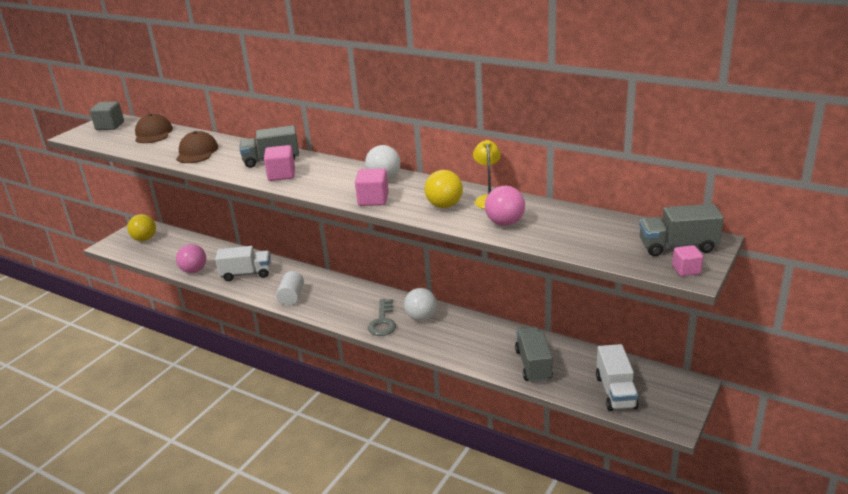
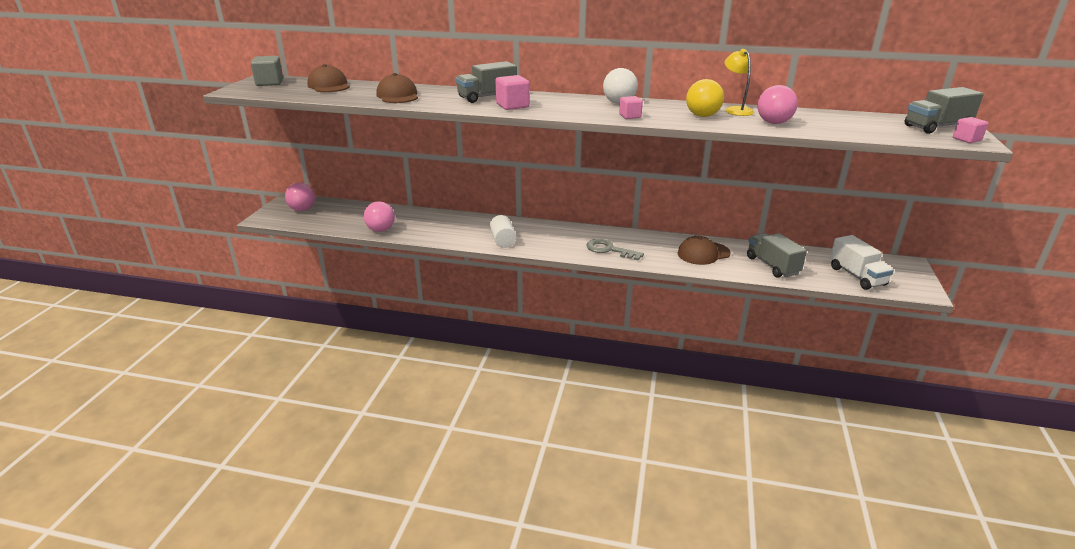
camera: 20 degrees left, 0 degrees up
yellow ball [127,214,156,241] -> pink ball [285,183,315,211]
white truck [215,246,271,281] -> none
pink cube [355,168,389,206] -> pink cube [619,96,643,119], size x0.64
grey key [368,299,396,336] -> grey key turned 135 degrees clockwise [586,239,644,260]
white ball [404,288,437,321] -> none
none -> brown cap [678,236,731,265]

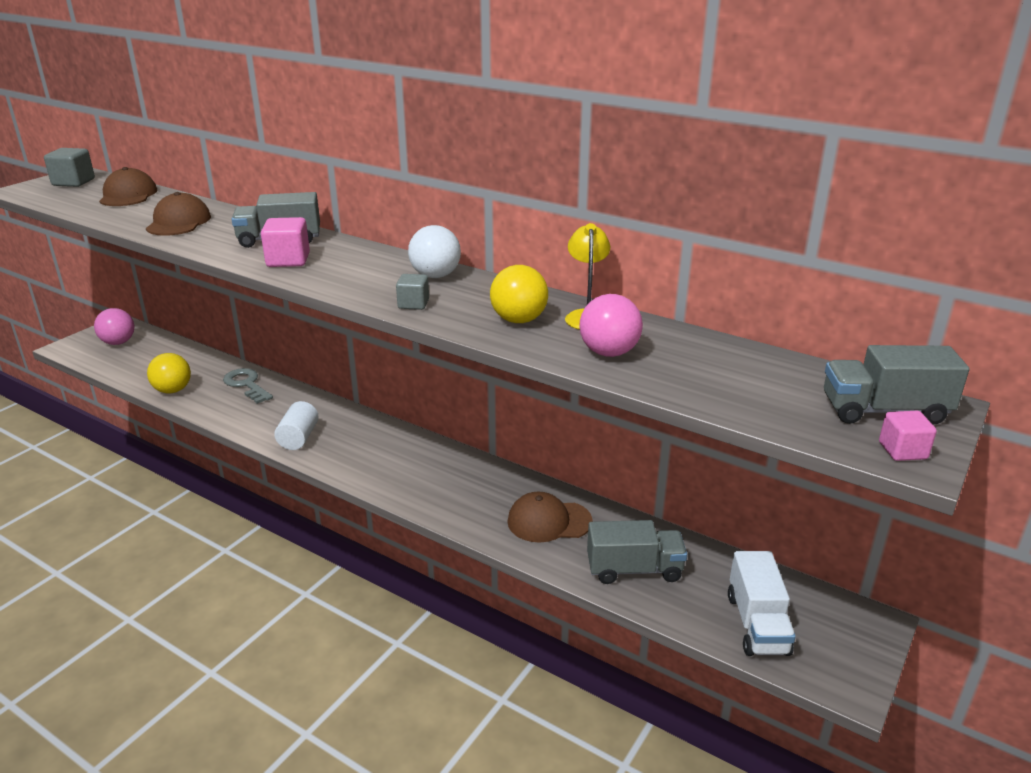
camera: 20 degrees right, 0 degrees up
pink ball [364,202,395,232] -> yellow ball [147,353,191,393]
grey key [586,239,644,260] -> grey key moved to [223,368,273,404]
pink cube [619,96,643,119] -> grey cube [396,274,429,310]
grey truck [747,233,807,278] -> grey truck turned 90 degrees clockwise [587,520,687,584]

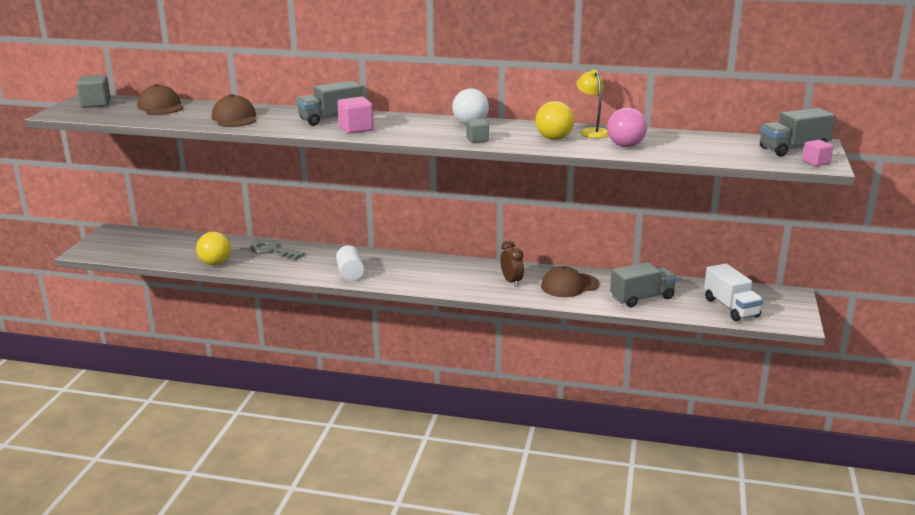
camera: 20 degrees left, 5 degrees down
pink ball [94,308,134,345] -> none
none -> brown clock [501,241,524,287]

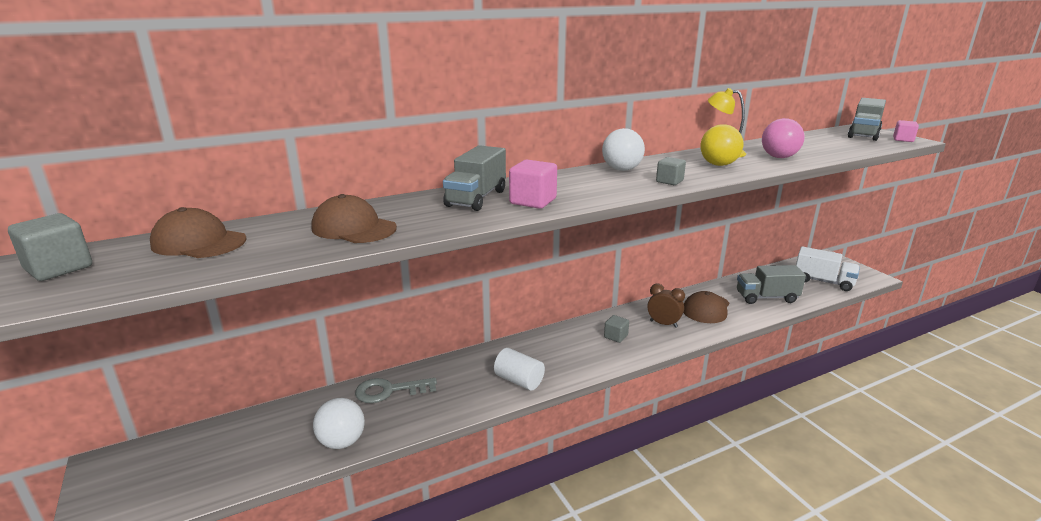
camera: 40 degrees left, 0 degrees up
yellow ball [196,232,231,265] -> white ball [313,398,365,449]
grey truck [610,262,677,307] -> grey truck turned 120 degrees counterclockwise [737,265,806,304]
none -> grey cube [604,315,629,343]

